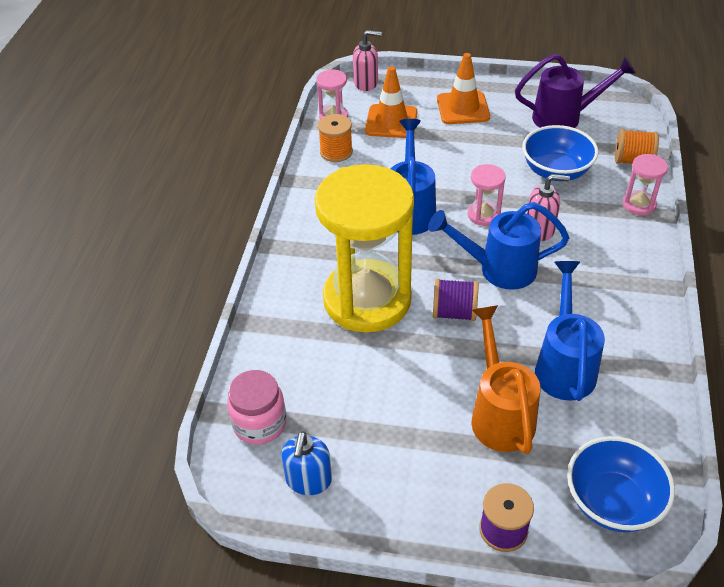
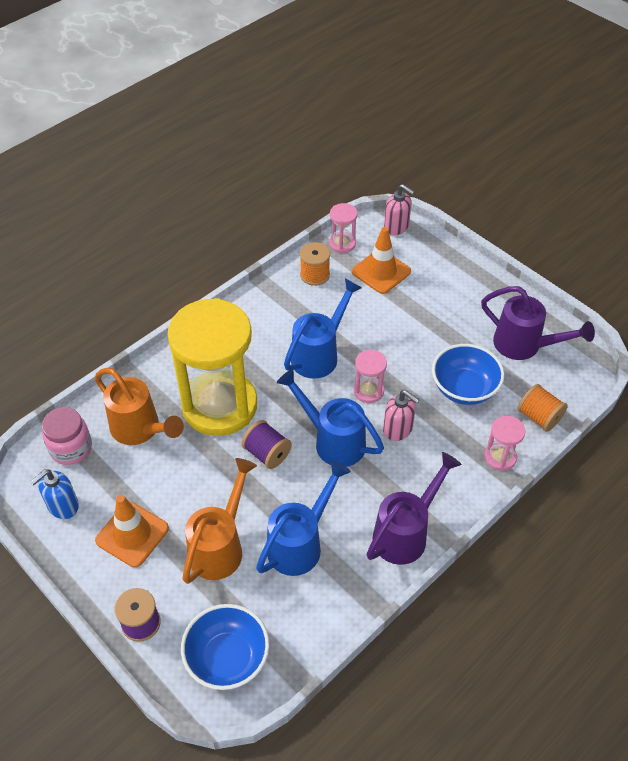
camera: 35 degrees right, 5 degrees up
orange traffic cone [437,53,490,124] -> orange traffic cone moved to [95,495,169,568]
none -> orange watering can [95,368,184,445]
none -> purple watering can [366,452,462,565]

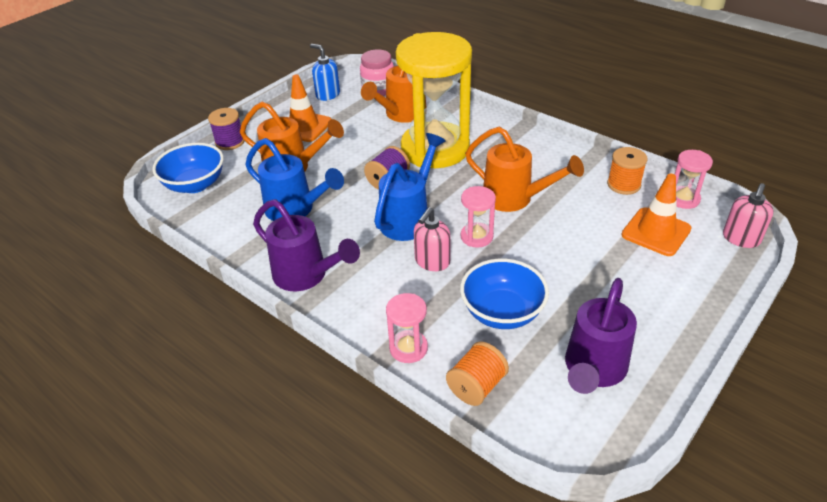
camera: 85 degrees right, 10 degrees down
blue watering can [284,279,362,379] -> orange watering can [465,127,584,212]

